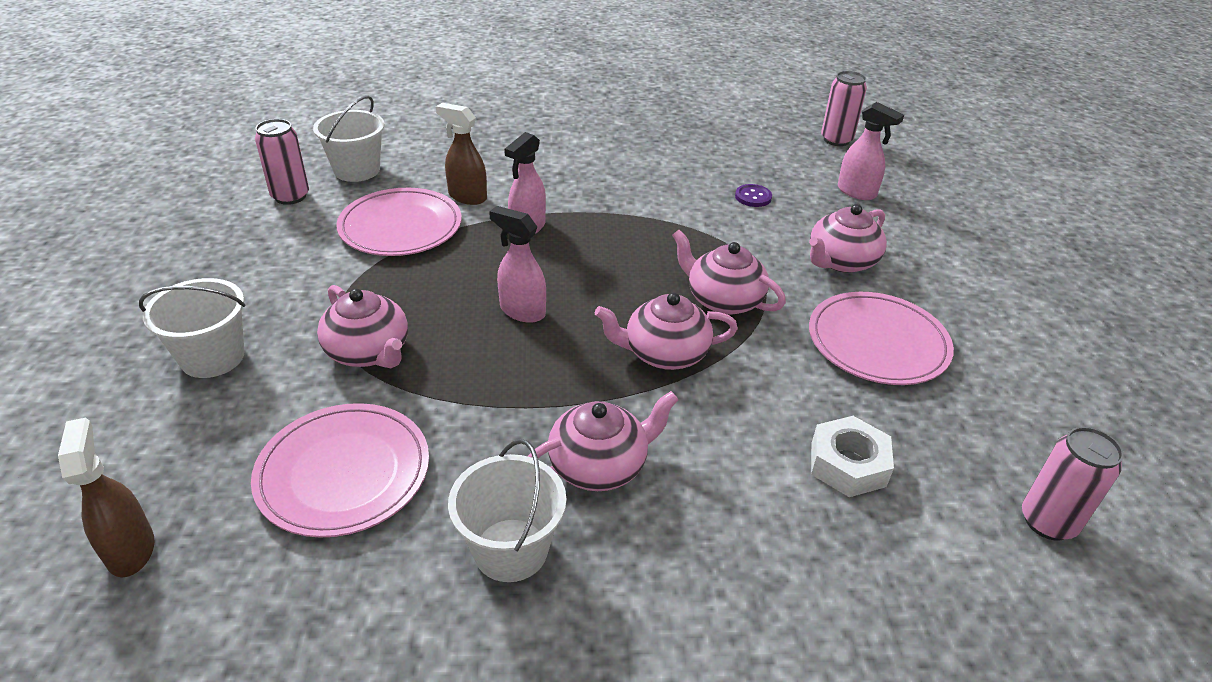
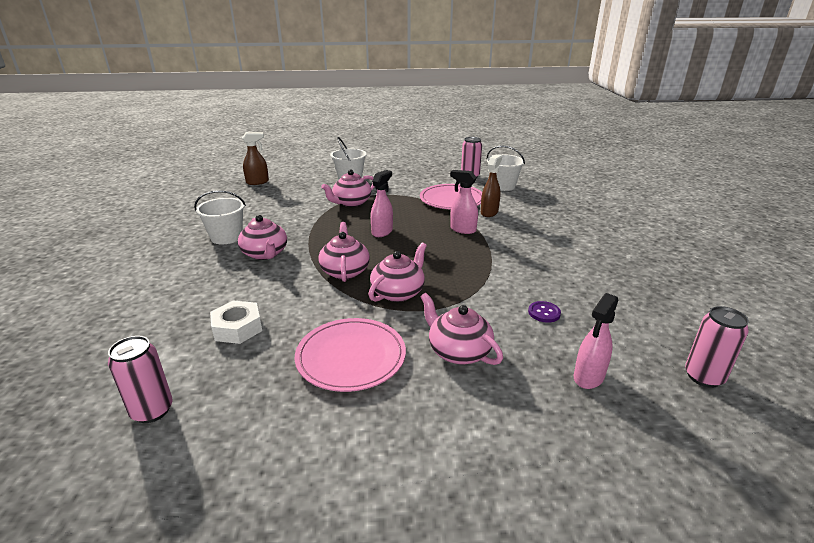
camera: 90 degrees right, 10 degrees down
pink plate [251,403,429,538] -> none

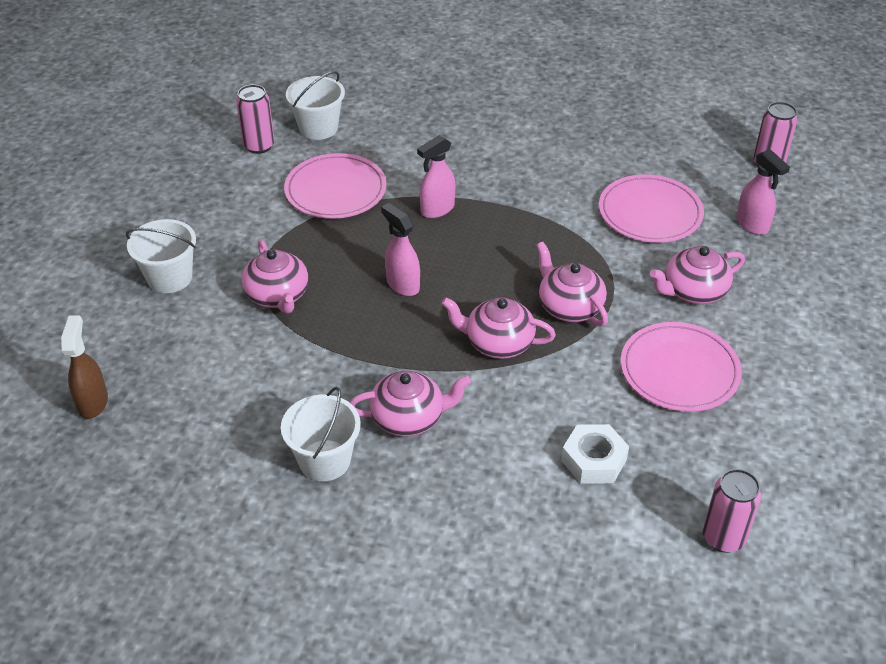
camera: 70 degrees left, 15 degrees up
brown spray bottle [481,155,502,217] -> none
purple button [528,301,561,323] -> pink plate [599,174,704,243]

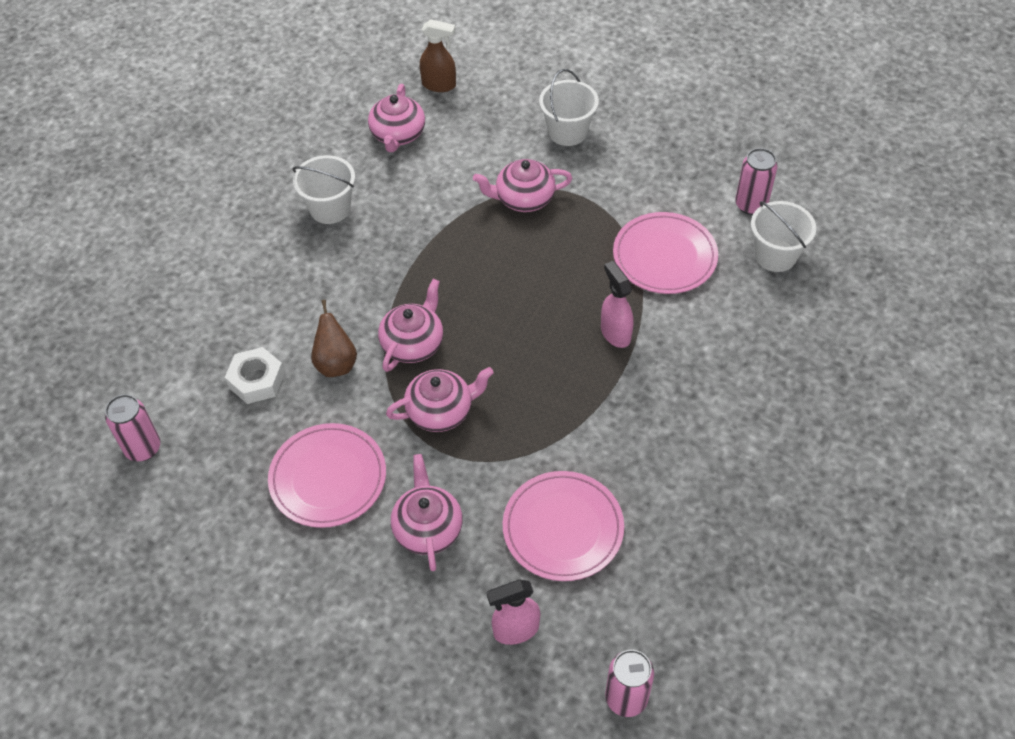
camera: 105 degrees right, 10 degrees up
pink teapot [349,371,471,437] -> pink teapot moved to [368,84,425,152]
pink spray bottle [381,203,420,296] -> none
none -> brown pear [311,300,357,377]

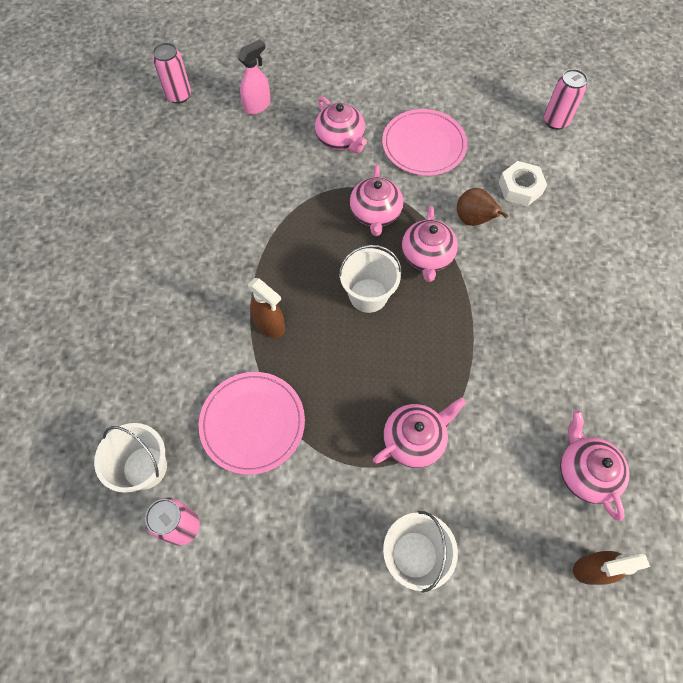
camera: 155 degrees right, 10 degrees up
white bucket [293,155,355,224] -> white bucket moved to [339,245,402,313]
pink teapot [386,367,494,432] -> pink teapot turned 45 degrees counterclockwise [350,164,403,236]
pink plate [503,471,624,581] -> none
pink spray bottle [601,261,634,348] -> brown spray bottle [248,278,285,338]

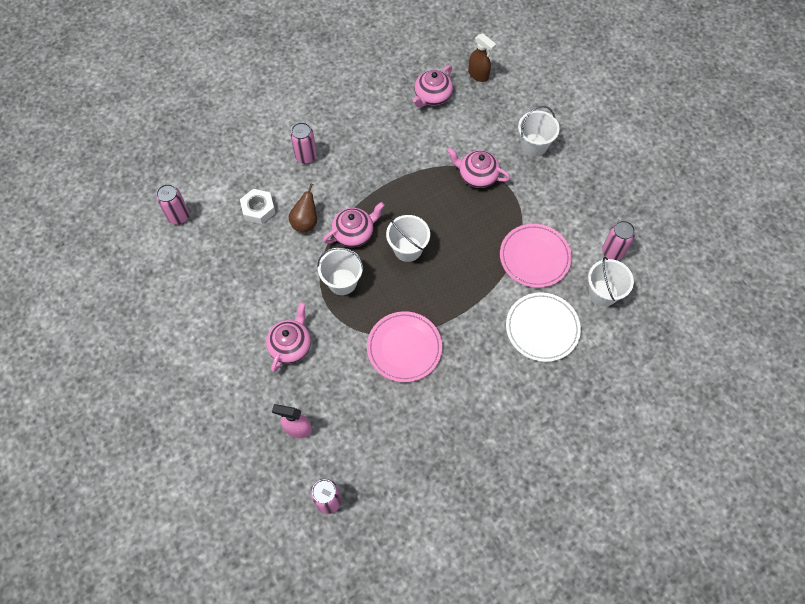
camera: 125 degrees left, 0 degrees up
brown spray bottle [248,278,285,338] -> none
pink teapot [350,164,403,236] -> white bucket [317,247,364,295]
pink plate [382,109,468,176] -> pink plate moved to [367,311,442,382]
none -> pink can [290,122,317,164]
none -> white plate [506,292,581,362]

